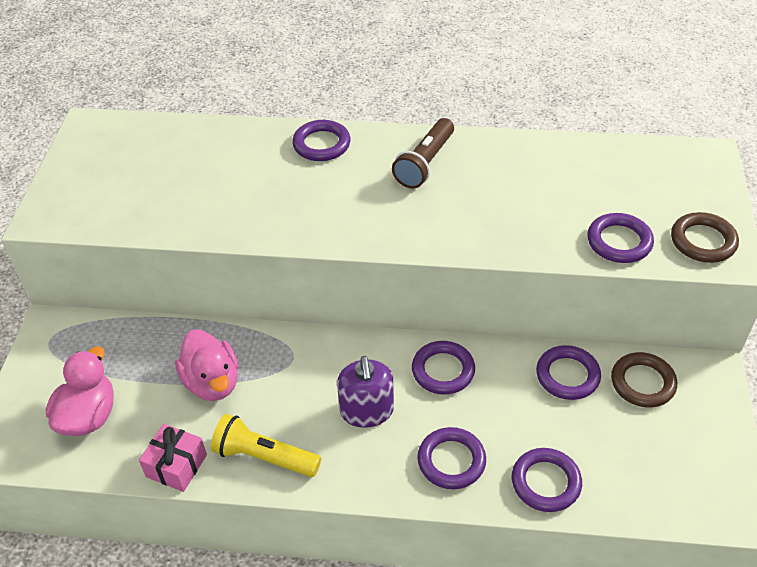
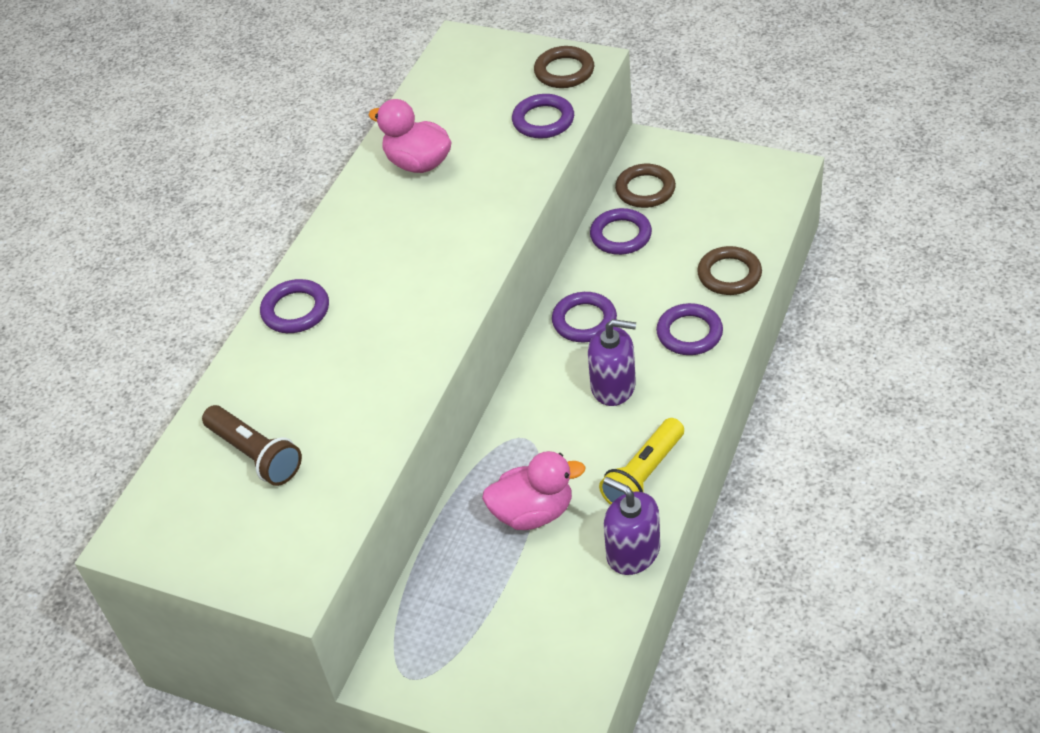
camera: 70 degrees left, 0 degrees up
pink duck [46,347,114,436] -> pink duck moved to [368,99,452,173]
pink gift [139,424,207,492] -> purple soap dispenser [604,477,660,575]
brown flashlight [392,118,454,188] -> brown flashlight moved to [202,405,302,486]
purple ring [512,448,582,512] -> brown ring [697,246,762,295]

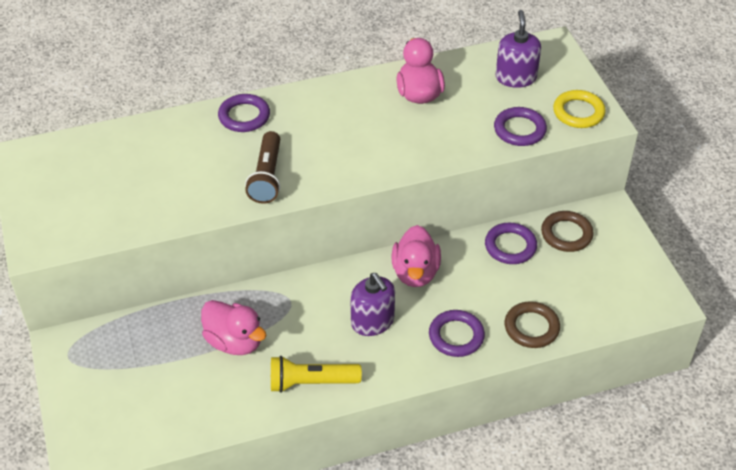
camera: 45 degrees right, 0 degrees up
brown flashlight [202,405,302,486] -> brown flashlight moved to [245,131,280,204]
brown ring [534,46,594,88] -> yellow ring [553,90,606,128]
purple ring [552,292,617,342] -> pink duck [391,225,441,287]
purple soap dispenser [604,477,660,575] -> purple soap dispenser moved to [496,10,541,88]

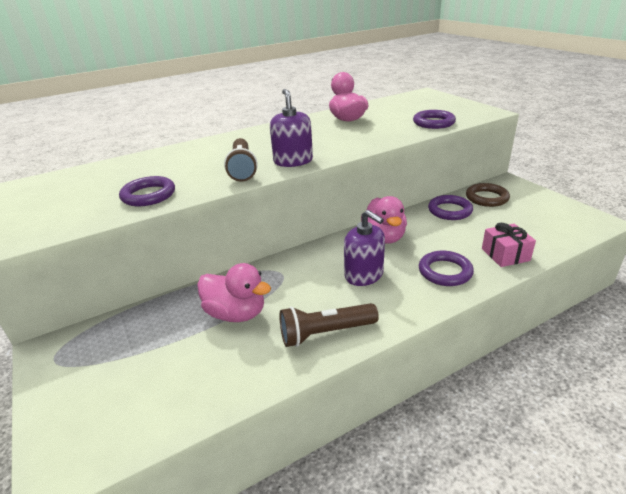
camera: 10 degrees left, 15 degrees down
purple ring [218,94,270,132] -> purple ring moved to [119,176,175,206]
yellow flashlight [271,356,362,393] -> brown flashlight [279,303,379,347]
purple soap dispenser [496,10,541,88] -> purple soap dispenser moved to [270,89,313,167]
brown ring [505,301,560,348] -> pink gift [482,223,536,267]
yellow ring [553,90,606,128] -> none

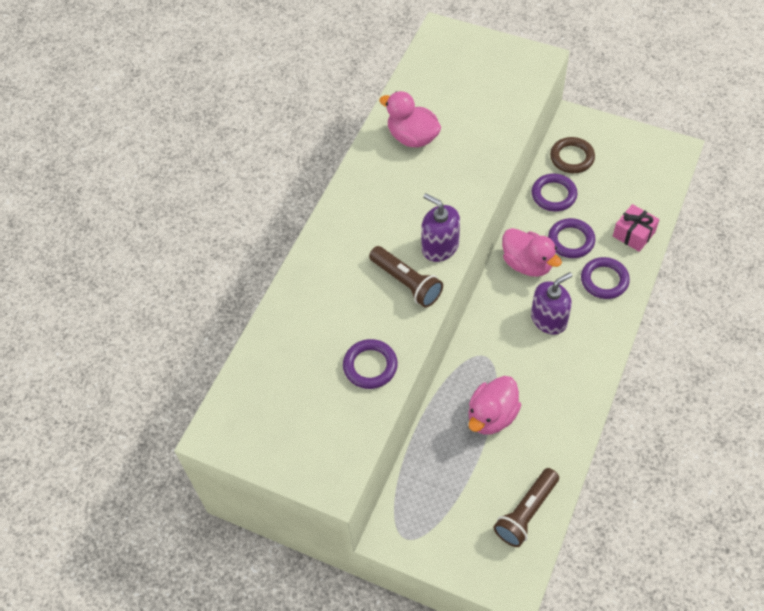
camera: 35 degrees left, 25 degrees up
pink duck [197,263,271,322] -> pink duck turned 135 degrees clockwise [468,376,521,435]
brown flashlight [279,303,379,347] -> brown flashlight moved to [494,468,559,547]
purple soap dispenser [344,210,385,286] -> purple soap dispenser turned 45 degrees counterclockwise [531,272,572,335]
purple ring [413,110,456,129] -> purple ring moved to [548,218,595,258]

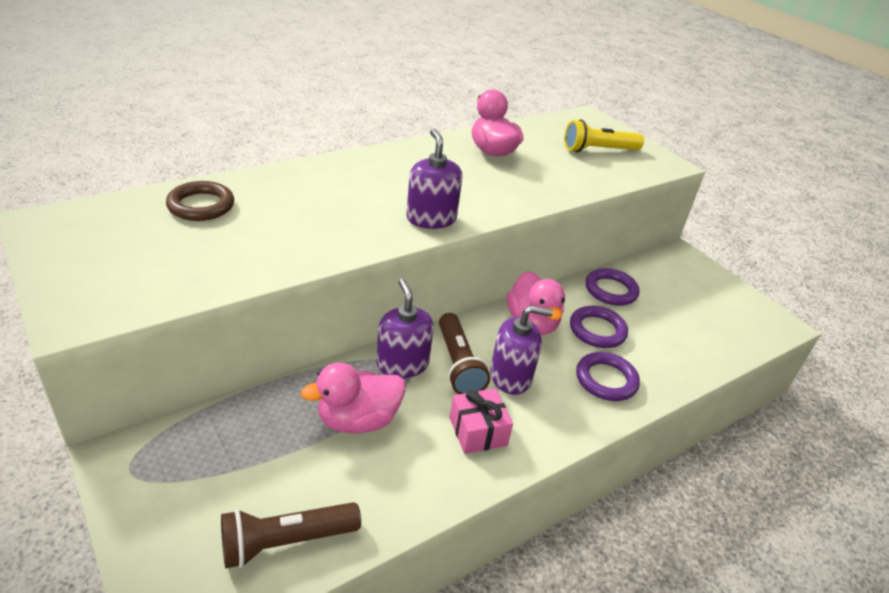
camera: 25 degrees right, 20 degrees down
purple ring [343,339,398,389] -> none
brown flashlight [369,246,443,308] -> brown flashlight moved to [439,313,490,394]
brown ring [550,137,595,173] -> brown ring moved to [166,181,234,221]
pink gift [613,204,659,252] -> pink gift moved to [450,388,513,454]
none -> purple soap dispenser [376,279,434,378]
none -> yellow flashlight [564,120,644,152]

